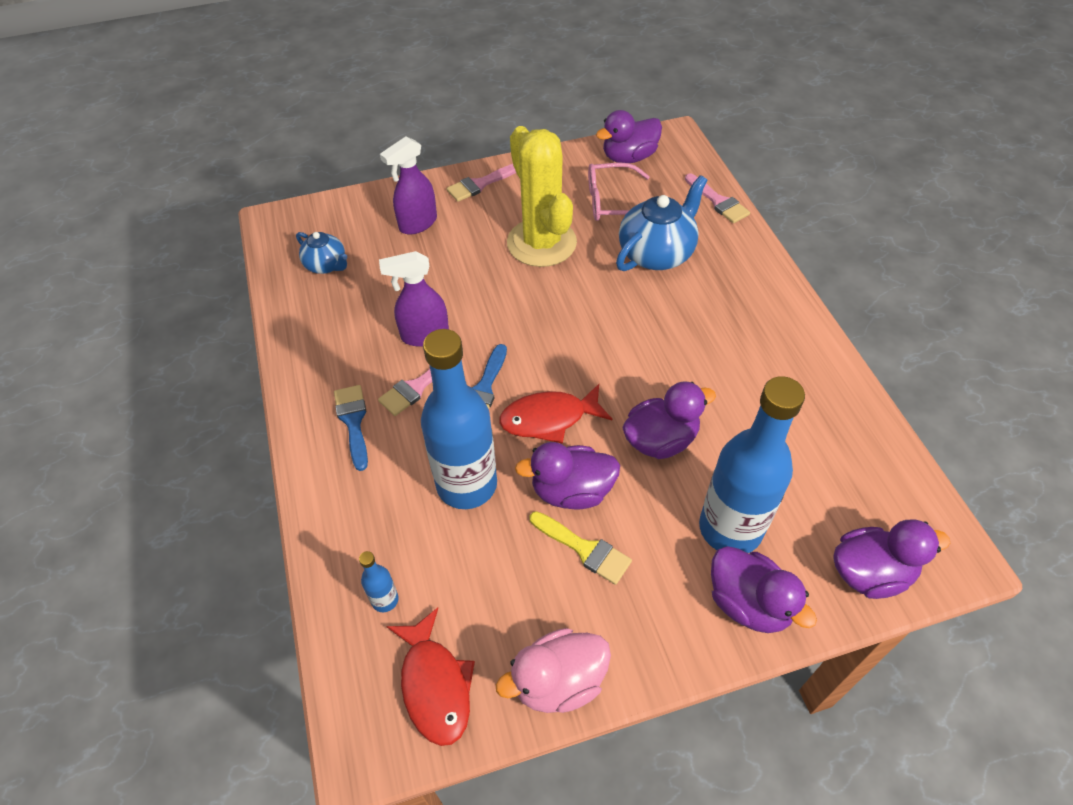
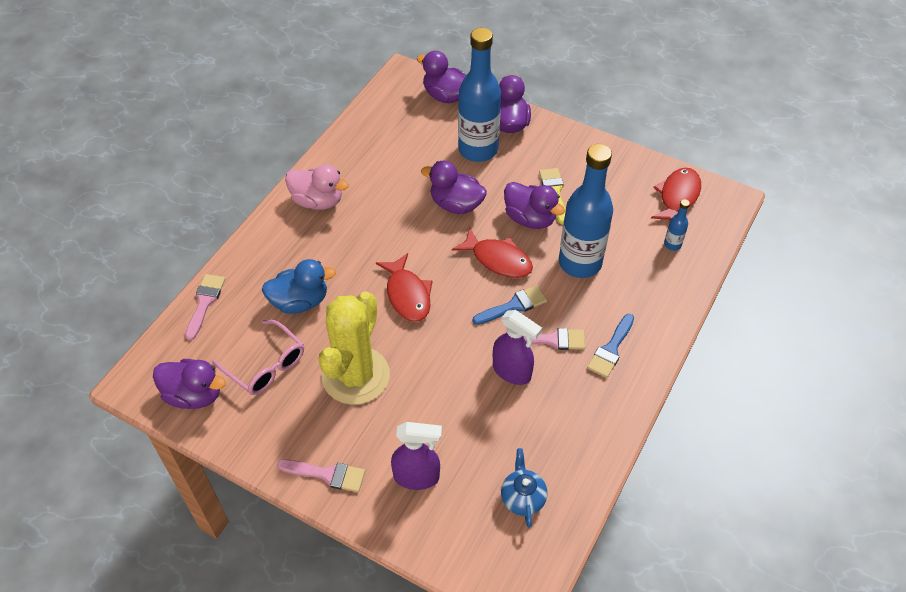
camera: 135 degrees left, 0 degrees up
pink duck [496,628,611,713] -> pink duck moved to [285,165,349,210]
blue teapot [616,175,707,271] -> blue duck [262,259,336,314]
none -> red fish [376,253,433,322]

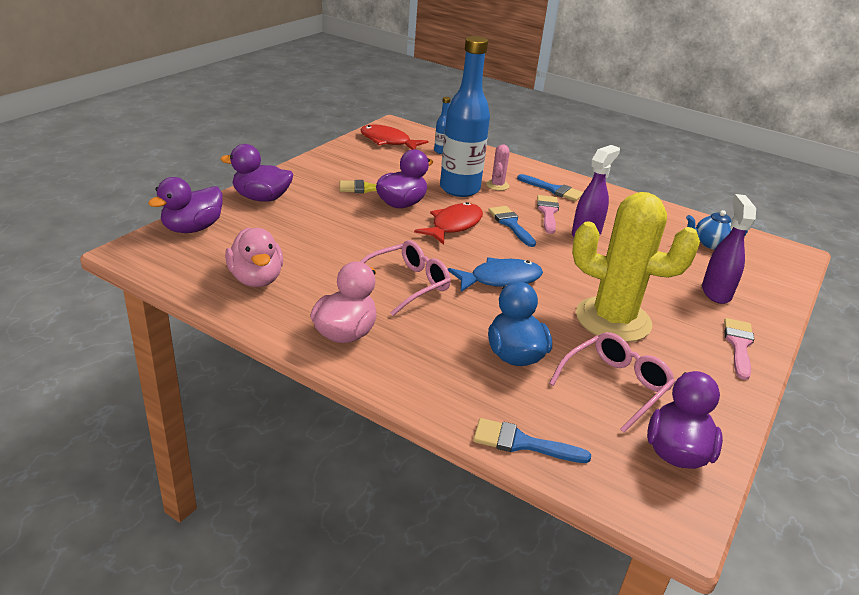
camera: 90 degrees left, 20 degrees down
pink brush [185,274,225,341] -> blue brush [473,418,591,463]
red fish [376,253,433,322] -> blue fish [448,257,543,292]
purple duck [421,160,487,214] -> none
blue bottle [458,28,501,162] -> none
none -> pink duck [225,228,283,287]
none -> pink glasses [360,240,451,316]
none -> pink cactus [486,144,510,191]

